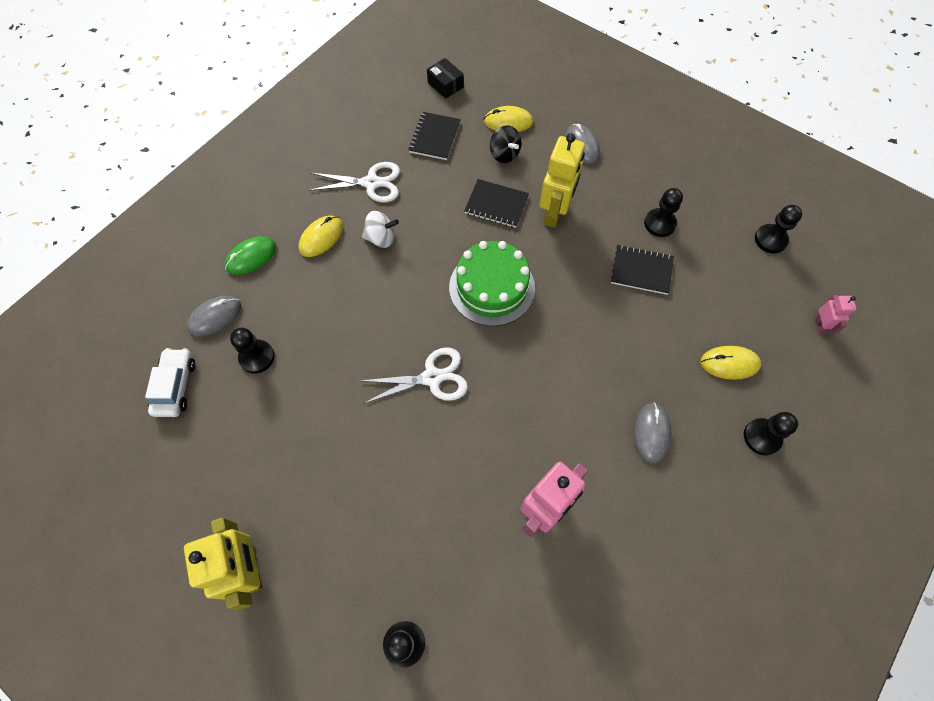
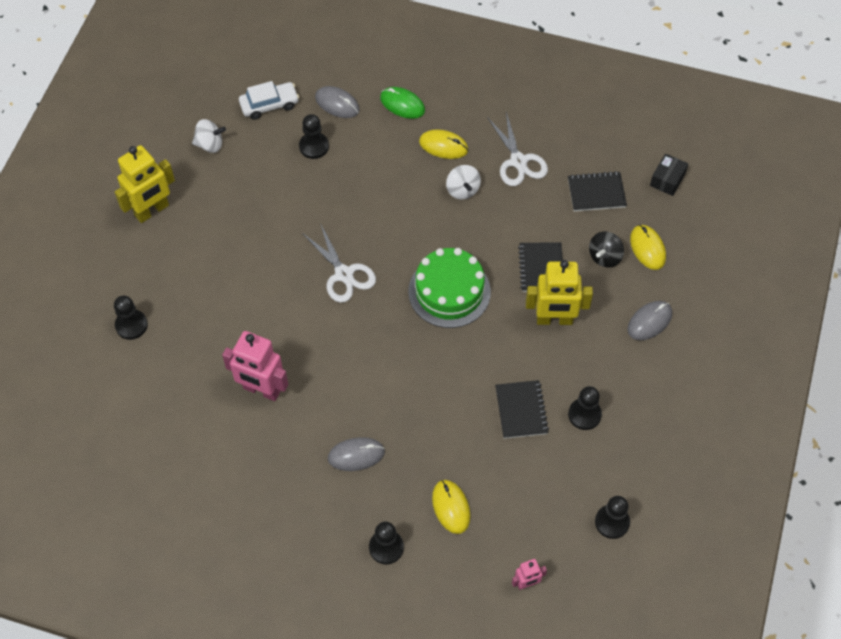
camera: 70 degrees right, 5 degrees down
none -> white spinning top [192,119,226,153]

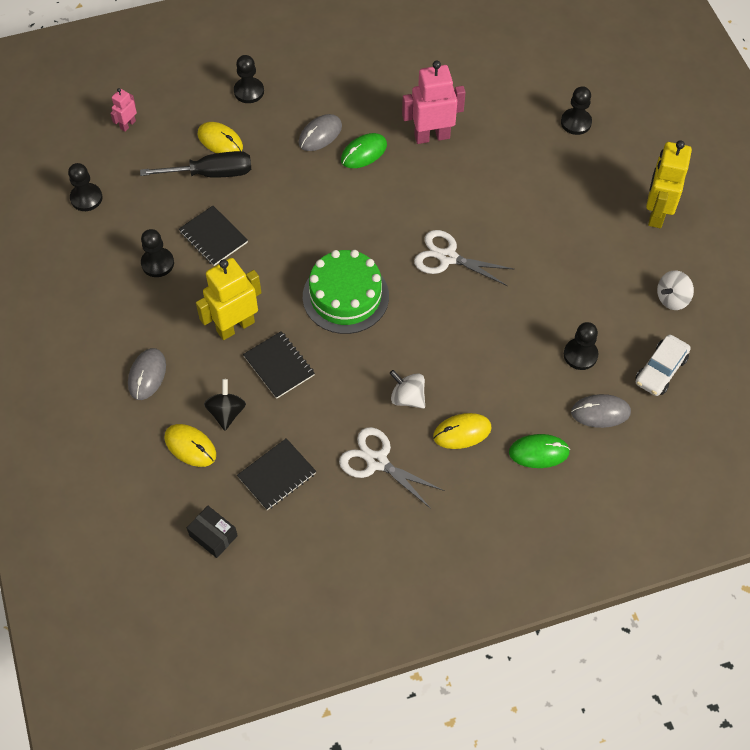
camera: 145 degrees right, 0 degrees up
black box [650,153,688,196] -> black box turned 45 degrees counterclockwise [187,506,238,558]
none -> black screwdriver [140,151,251,178]
none -> green mouse [341,133,387,168]

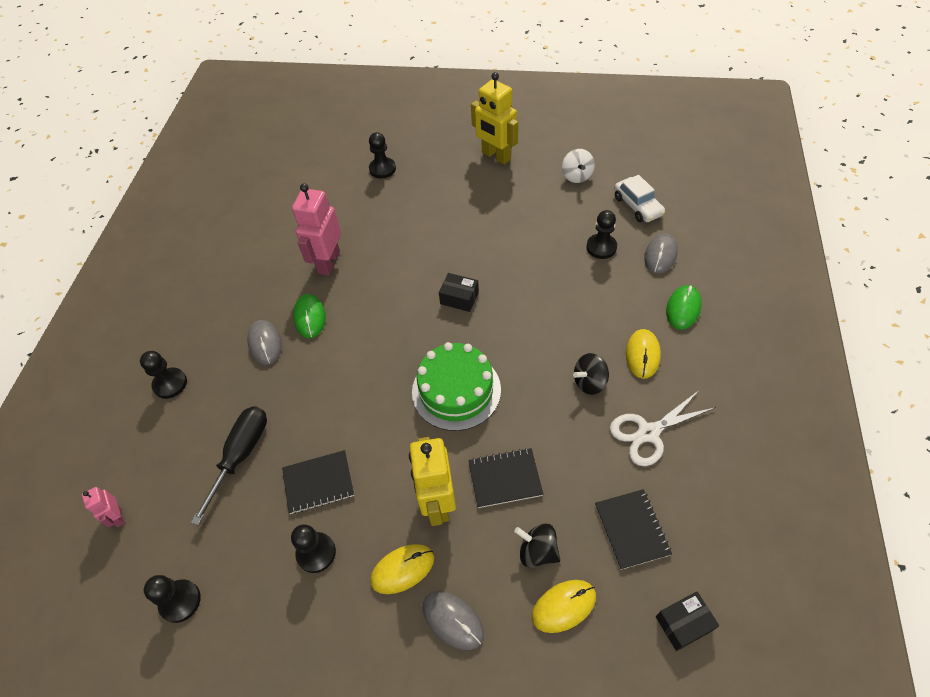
camera: 60 degrees left, 5 degrees down
yellow mouse [197,122,243,153] -> yellow mouse moved to [370,544,434,594]
white spinning top [390,370,425,409] -> black spinning top [573,353,609,395]
white scissors [414,230,515,286] -> black box [439,273,479,312]

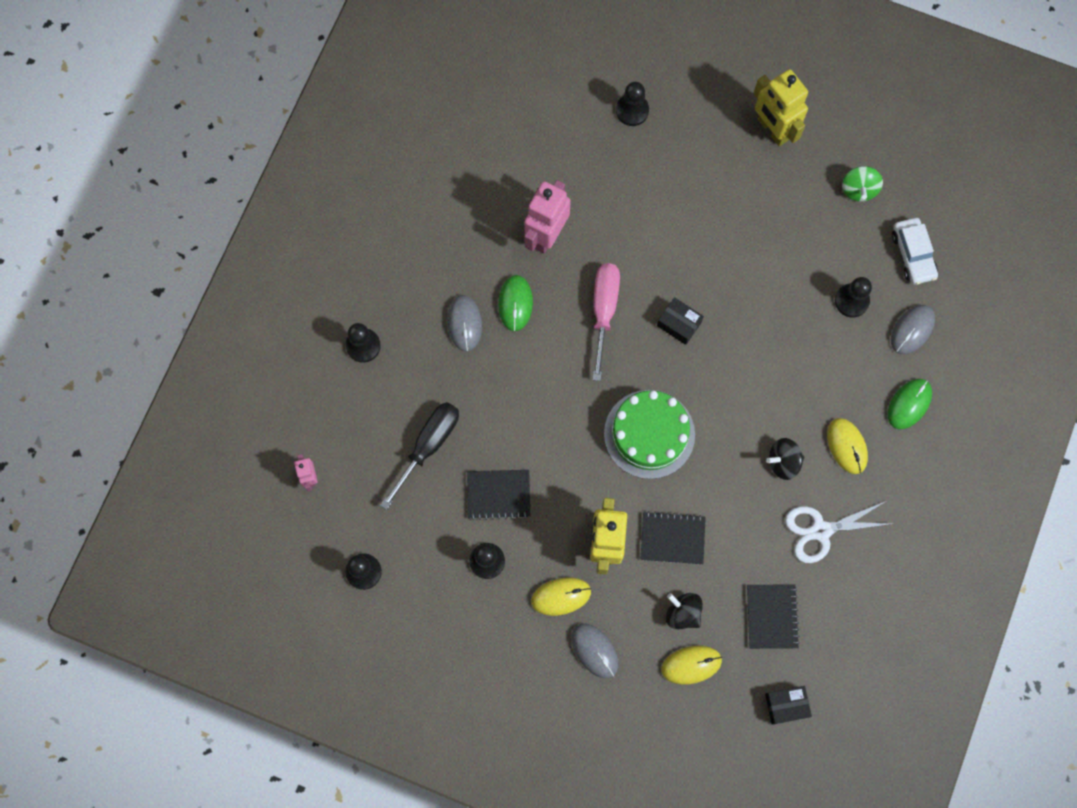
camera: 10 degrees right, 20 degrees up
white spinning top [562,149,595,183] -> green spinning top [842,166,883,202]
yellow mouse [626,329,661,379] -> yellow mouse turned 45 degrees counterclockwise [827,418,868,474]
none -> pink screwdriver [593,263,620,381]

